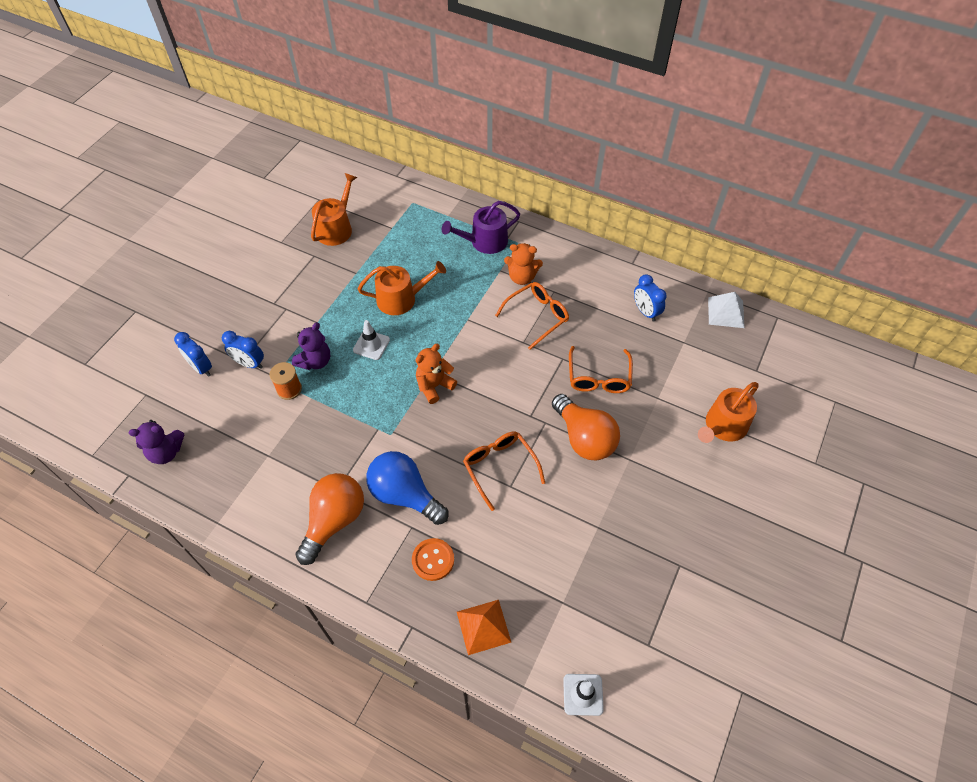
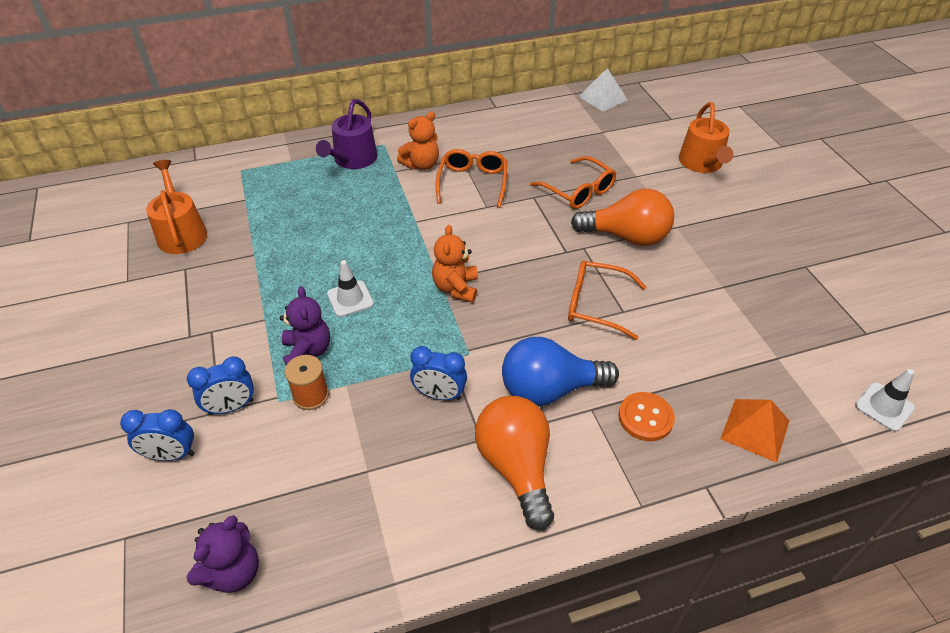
camera: 45 degrees left, 10 degrees down
orange watering can [358,261,446,315] -> none
blue clock [634,274,667,321] -> blue clock moved to [410,346,467,400]

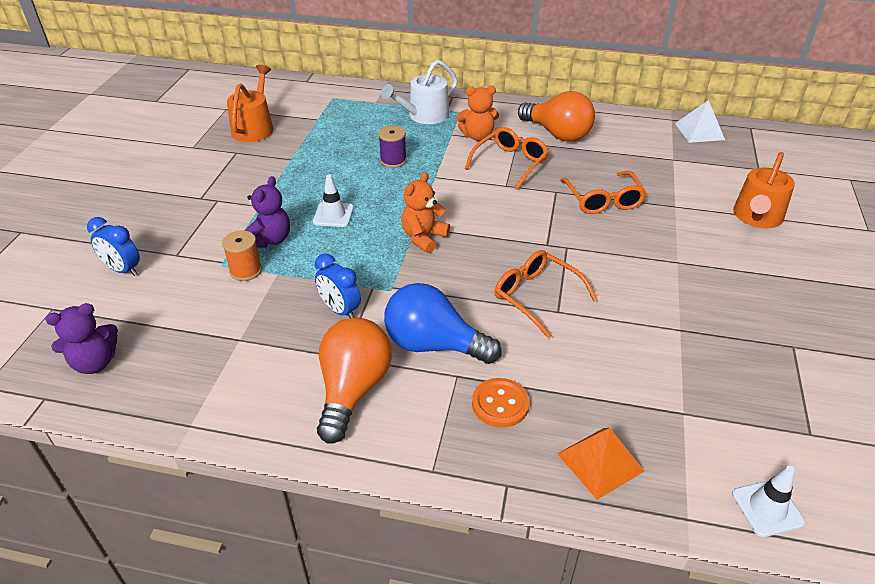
camera: 30 degrees right, 5 degrees down
blue clock [187,356,254,415] -> none
purple watering can [316,99,378,169] -> white watering can [381,60,458,124]
orange light bulb [571,189,674,246] -> orange light bulb moved to [518,91,595,142]
none -> purple spool [378,126,407,168]

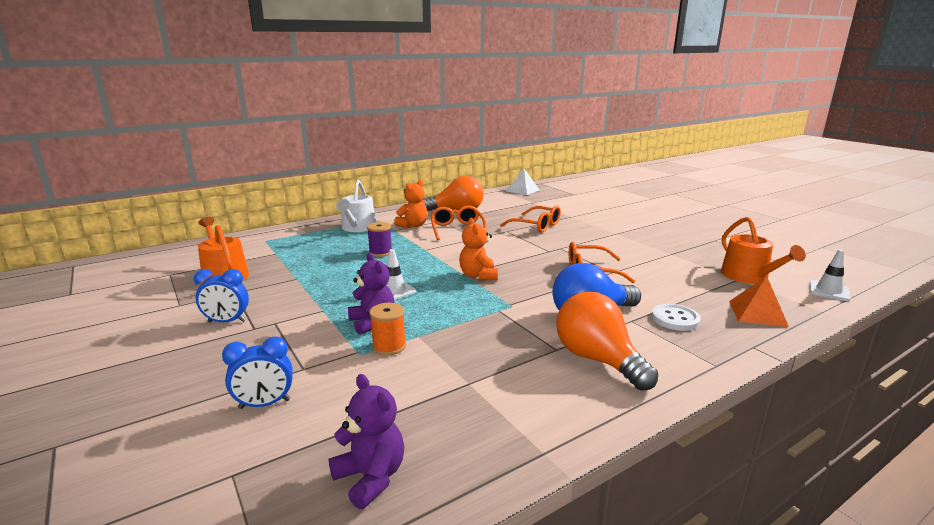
camera: 45 degrees left, 20 degrees down
purple teddy bear [45,303,118,374] -> purple teddy bear turned 60 degrees counterclockwise [329,374,404,509]
blue clock [315,253,361,318] -> blue clock moved to [194,269,249,322]
orange button [472,378,529,428] -> white button [652,304,701,331]
orange watering can [733,152,795,228] -> orange watering can moved to [721,217,806,284]

